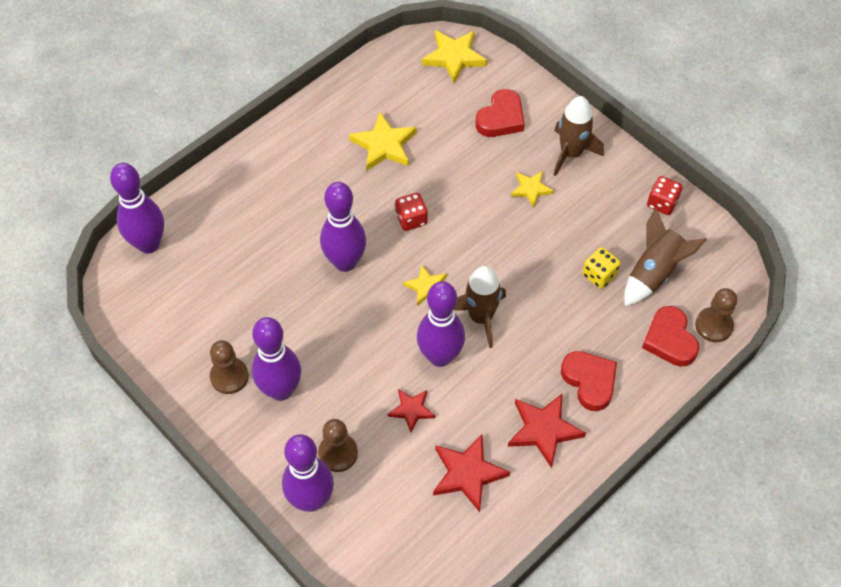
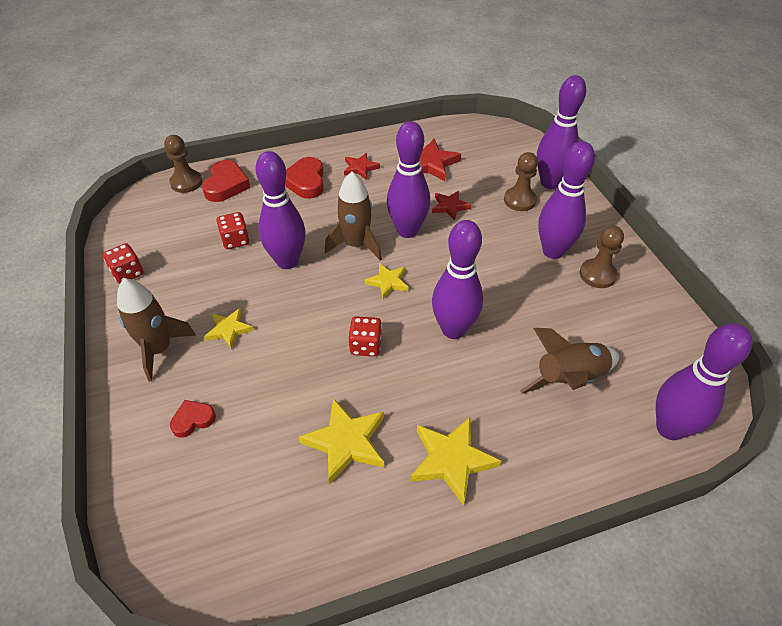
camera: 155 degrees left, 10 degrees down
yellow star [422,30,487,84] -> yellow star moved to [410,417,501,506]
red heart [475,89,525,137] -> red heart [170,400,216,438], size x0.60
red star [508,393,586,468] -> red star [344,153,380,179], size x0.61
yellow dice [582,247,620,289] -> red dice [216,212,249,249]
brown rocket [624,208,707,306] -> brown rocket moved to [520,328,619,394]
none -> purple bowling pin [256,151,306,269]

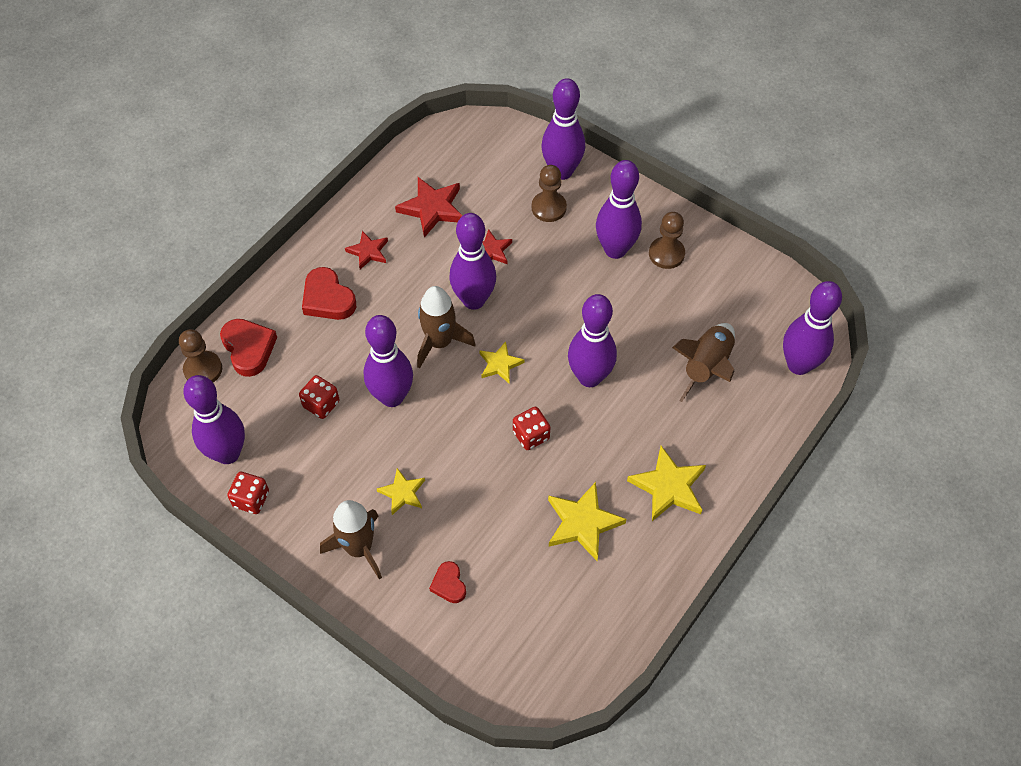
camera: 35 degrees left, 10 degrees up
red heart [170,400,216,438] -> red heart turned 45 degrees counterclockwise [429,561,466,603]
none -> purple bowling pin [183,375,245,464]

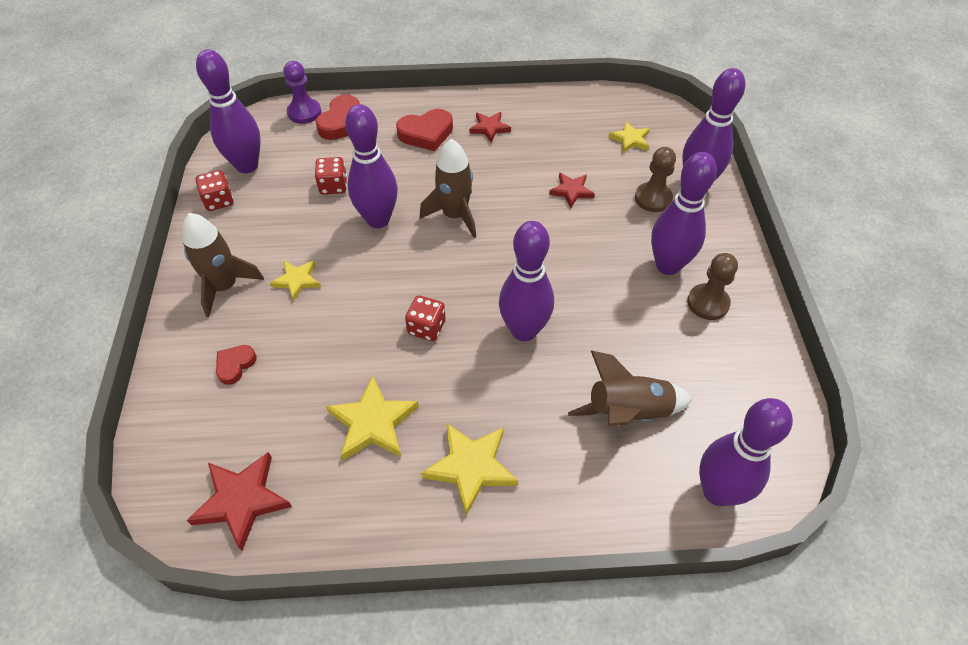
camera: 50 degrees right, 5 degrees down
brown pawn [179,329,222,382] -> purple pawn [283,61,321,124]
red heart [302,267,356,320] -> red heart turned 120 degrees counterclockwise [396,109,453,151]
red star [395,177,463,238] -> red star moved to [186,452,292,551]
purple bowling pin [449,213,496,310] -> none
yellow star [479,341,525,384] -> yellow star moved to [608,121,650,153]

